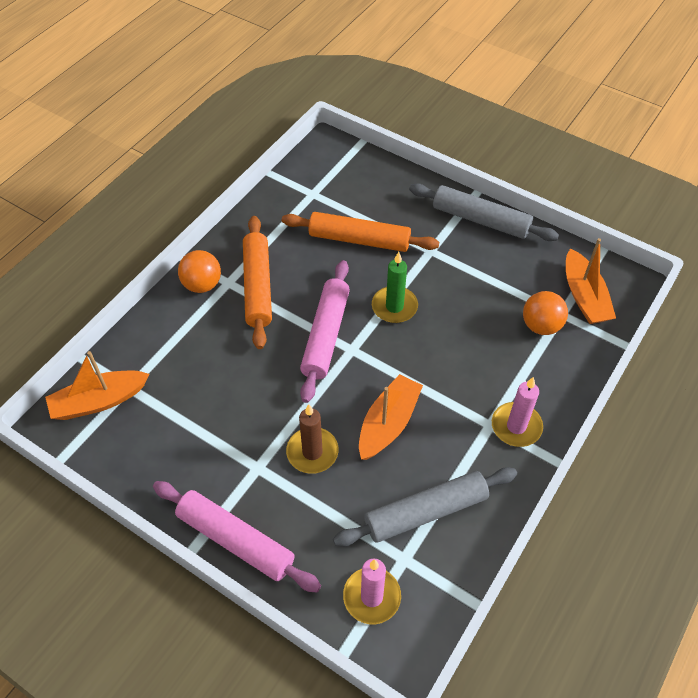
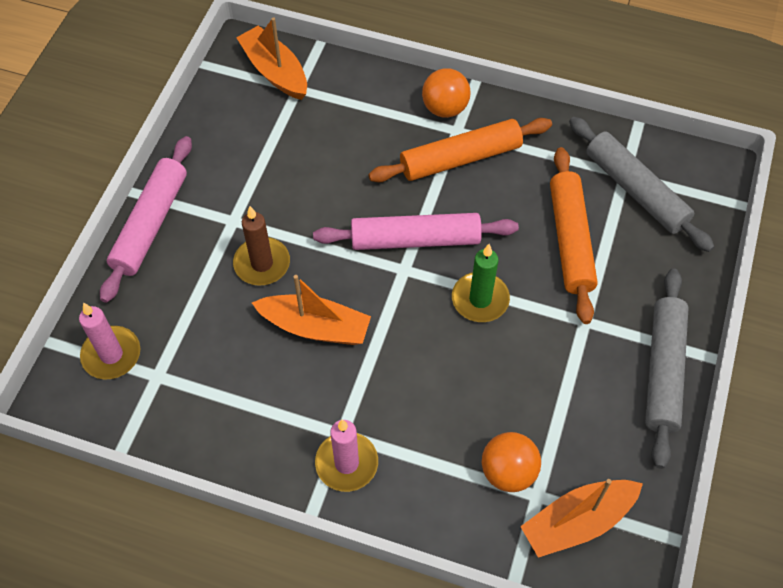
camera: 75 degrees right, 5 degrees up
grey rolling pin [333,467,517,547] -> grey rolling pin moved to [569,117,714,252]

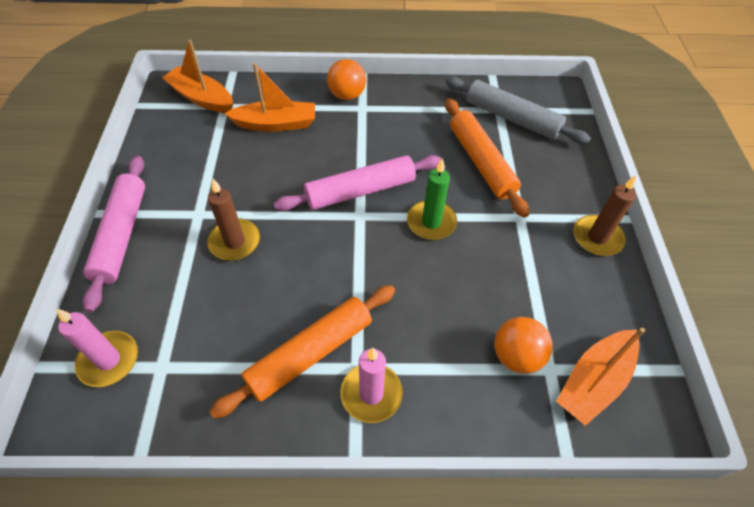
camera: 20 degrees left, 5 degrees down
orange boat [252,275,371,345] -> orange boat moved to [224,63,315,132]
orange rolling pin [368,118,552,183] -> orange rolling pin moved to [209,285,395,419]
grey rolling pin [645,269,689,469] -> brown candle [573,175,636,256]

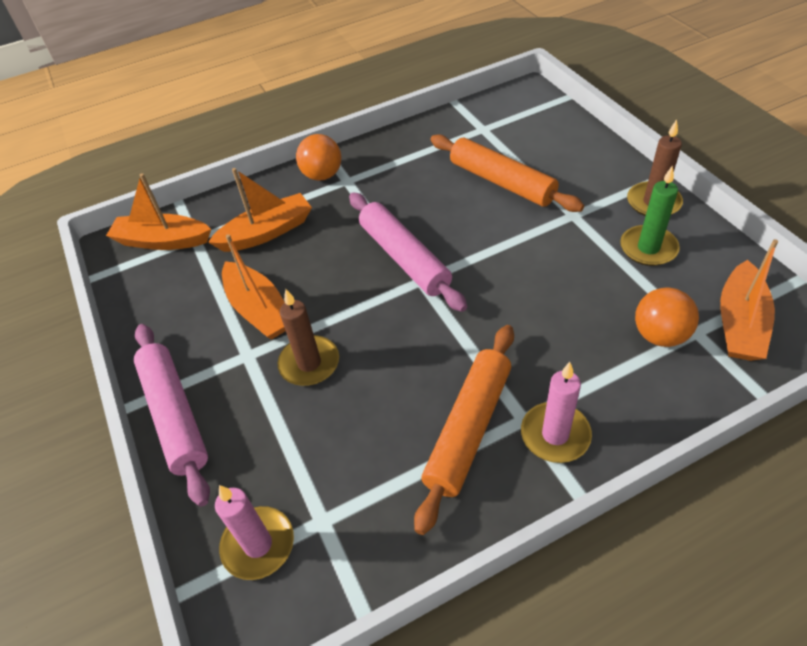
camera: 20 degrees left, 5 degrees down
pink rolling pin [274,155,441,211] -> pink rolling pin turned 75 degrees counterclockwise [349,192,467,312]
green candle [407,158,457,240] -> green candle moved to [620,165,680,266]
grey rolling pin [445,77,591,144] -> none
none -> orange boat [222,234,285,340]

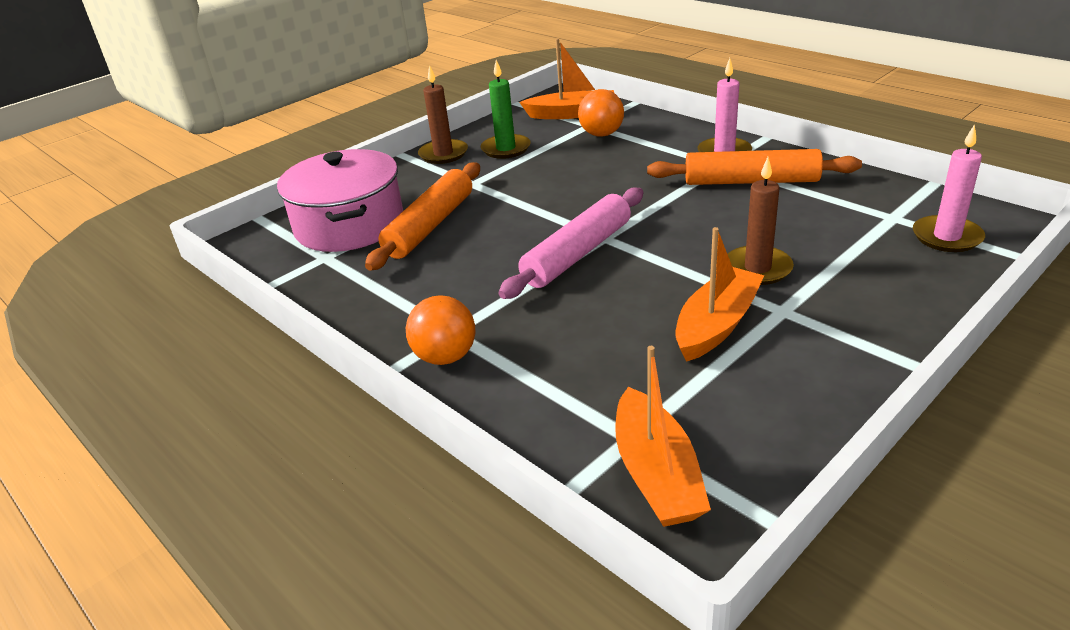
camera: 110 degrees left, 15 degrees down
pink rolling pin [134,324,210,507] -> none
orange boat [208,168,312,252] -> none
none -> pink pot [277,149,403,252]

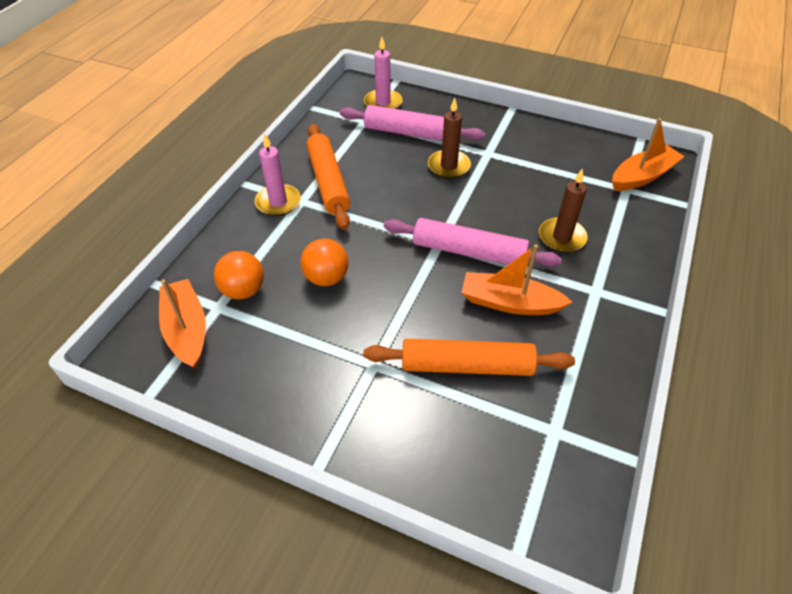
camera: 115 degrees left, 15 degrees up
pink pot [277,149,403,252] -> none
orange ball [406,295,475,365] -> orange ball moved to [300,239,349,286]
brown candle [418,65,468,164] -> brown candle moved to [539,169,588,253]
green candle [481,60,531,159] -> none
orange boat [675,227,765,362] -> orange boat moved to [462,244,572,315]
none -> pink rolling pin [340,105,486,141]

